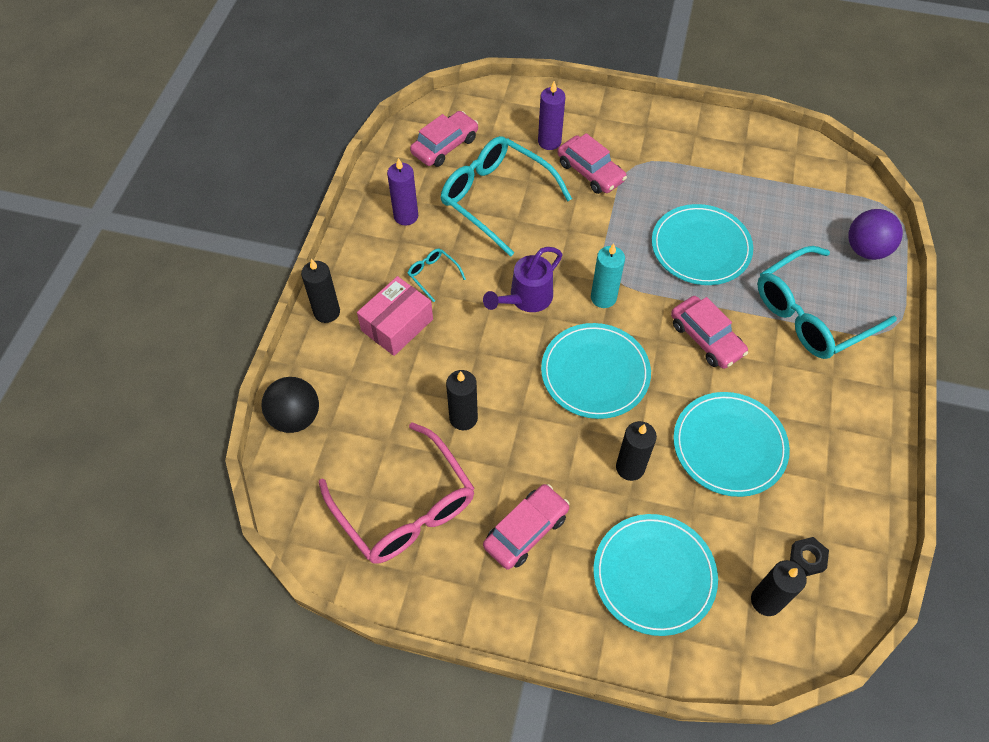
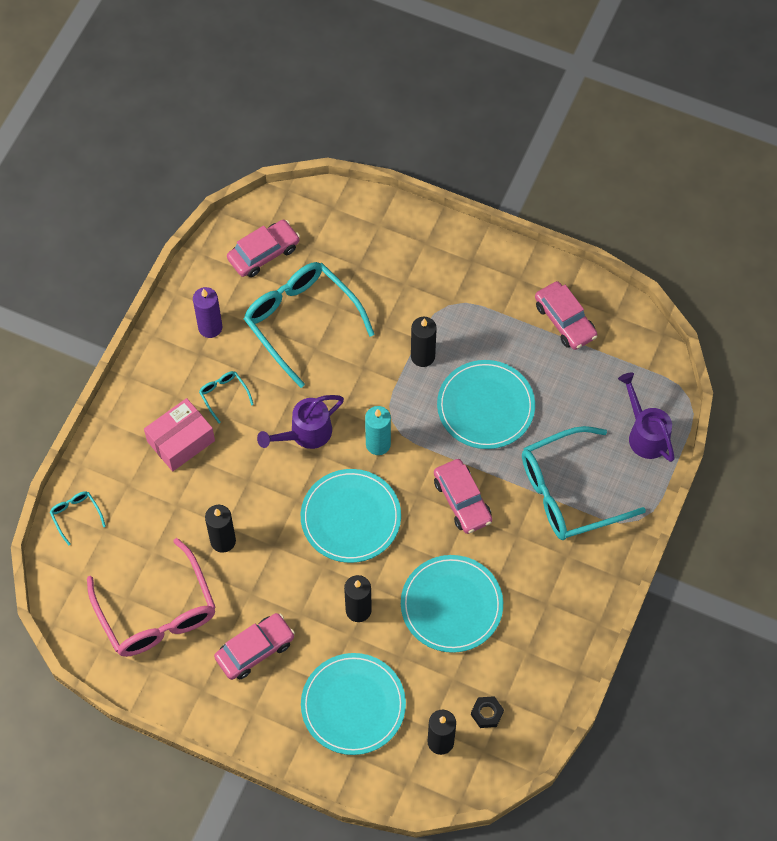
camera: 10 degrees right, 5 degrees up
black ball [261,377,319,433] -> turquoise glasses [50,491,106,545]
black candle [301,259,340,323] -> black candle moved to [411,317,437,367]
purple candle [538,81,565,150] -> none
pink car [557,133,627,194] -> pink car moved to [535,281,597,350]
purple ball [848,209,903,260] -> purple watering can [618,372,675,462]

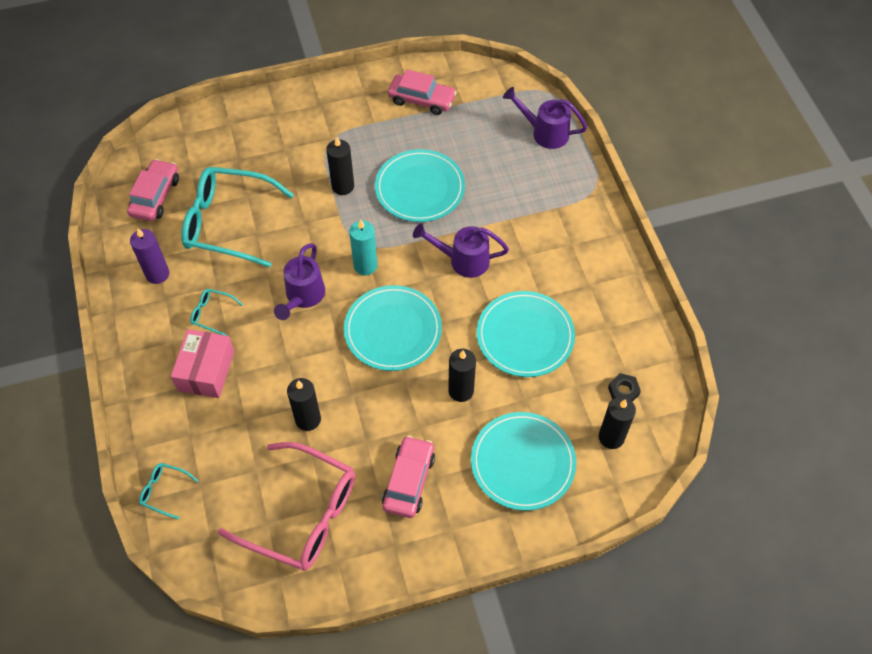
camera: 40 degrees left, 5 degrees down
pink car [434,459,492,534] -> purple watering can [413,224,509,278]
turquoise glasses [522,426,646,540] -> none

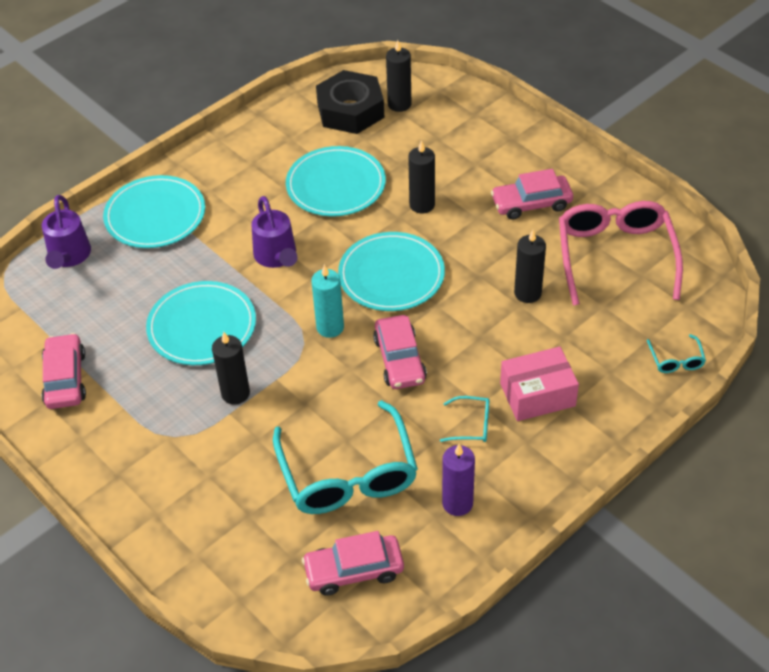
camera: 115 degrees left, 10 degrees down
turquoise glasses [190,289,243,336] -> turquoise glasses turned 75 degrees counterclockwise [440,396,489,442]
purple watering can [274,243,325,320] -> pink car [373,315,427,389]
turquoise plate [471,412,576,511] -> turquoise plate moved to [103,175,205,248]
black nut [608,373,641,402] -> black nut [316,70,384,134], size x2.41

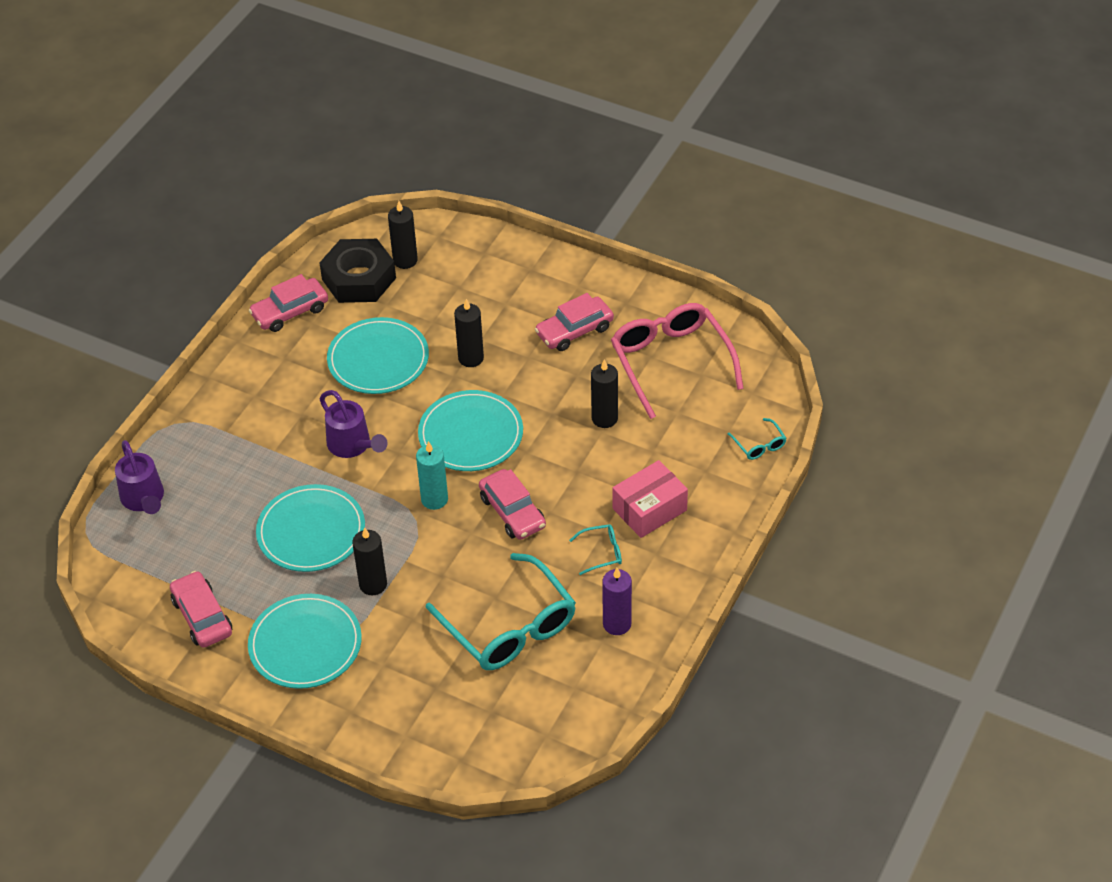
camera: 20 degrees left, 0 degrees up
turquoise plate [103,175,205,248] -> turquoise plate moved to [248,594,362,689]
pink car [302,531,404,596] -> pink car moved to [248,274,328,332]

